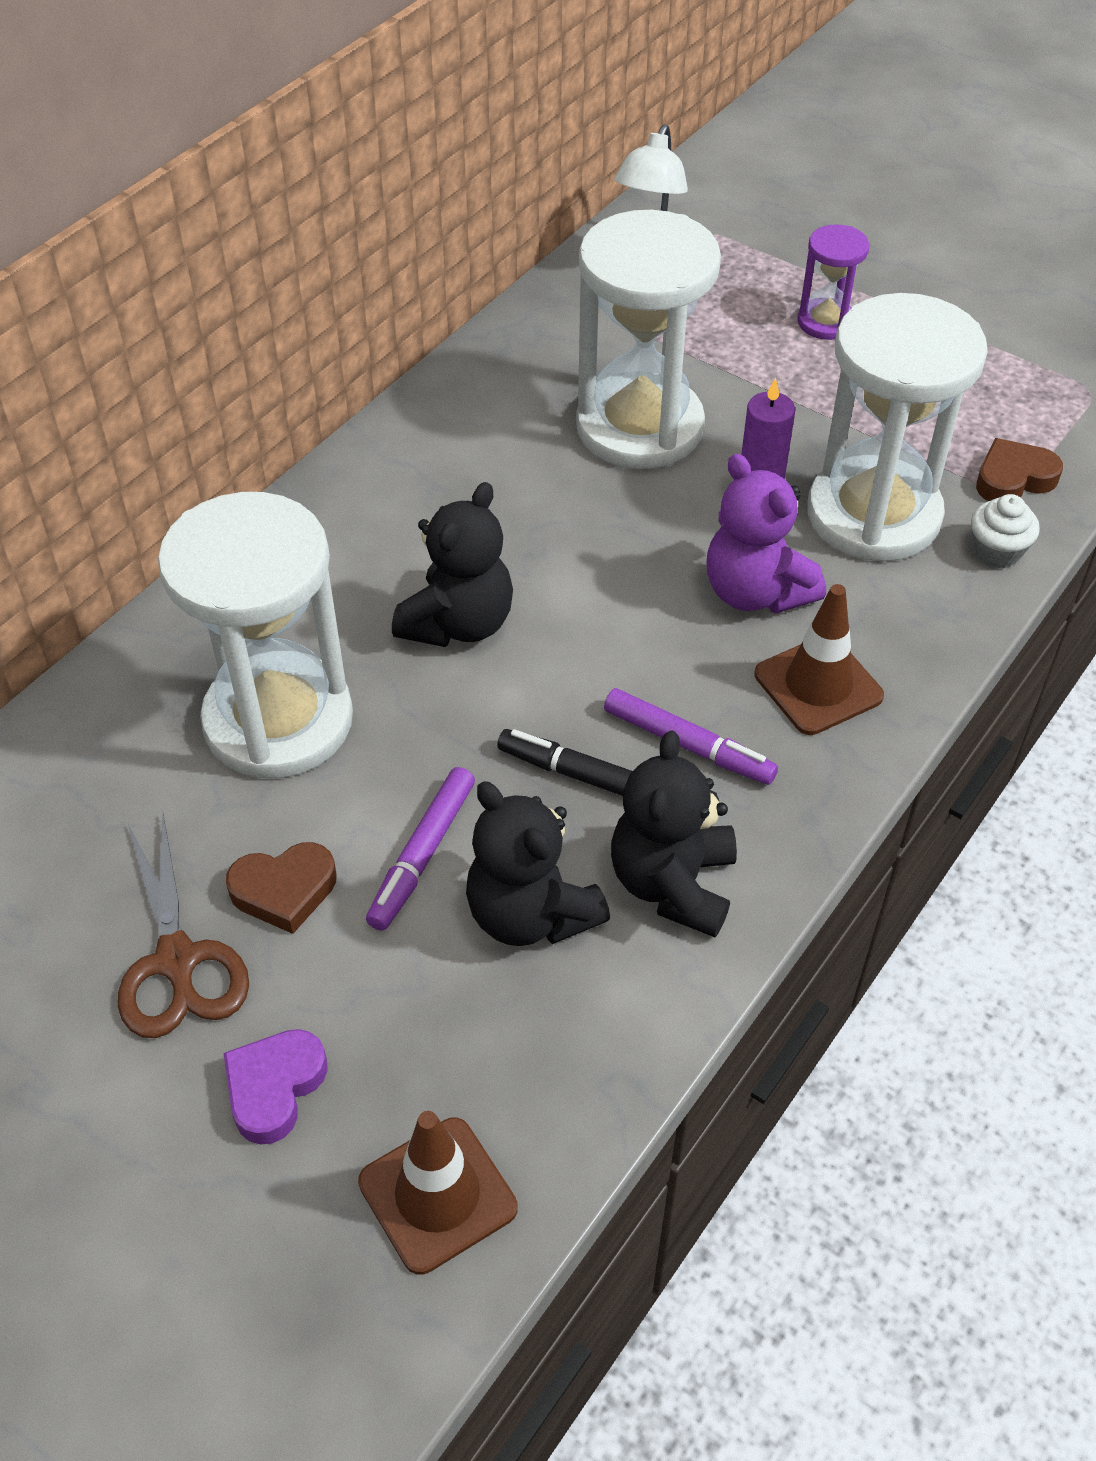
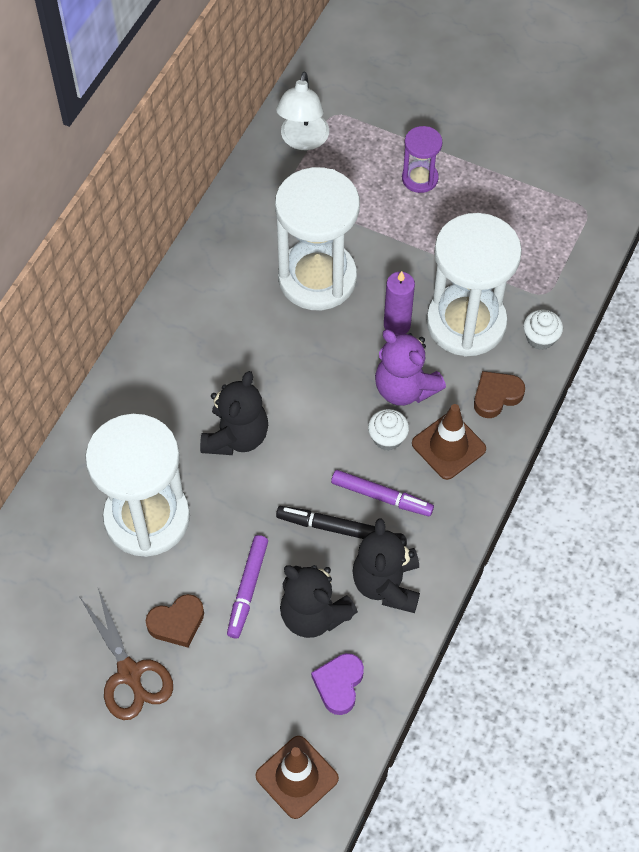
camera: 10 degrees left, 10 degrees up
purple heart [223,1029,328,1145] -> purple heart moved to [311,653,364,715]
brown heart [976,438,1063,501] -> brown heart moved to [474,371,525,418]
none -> white cupcake [368,409,409,451]

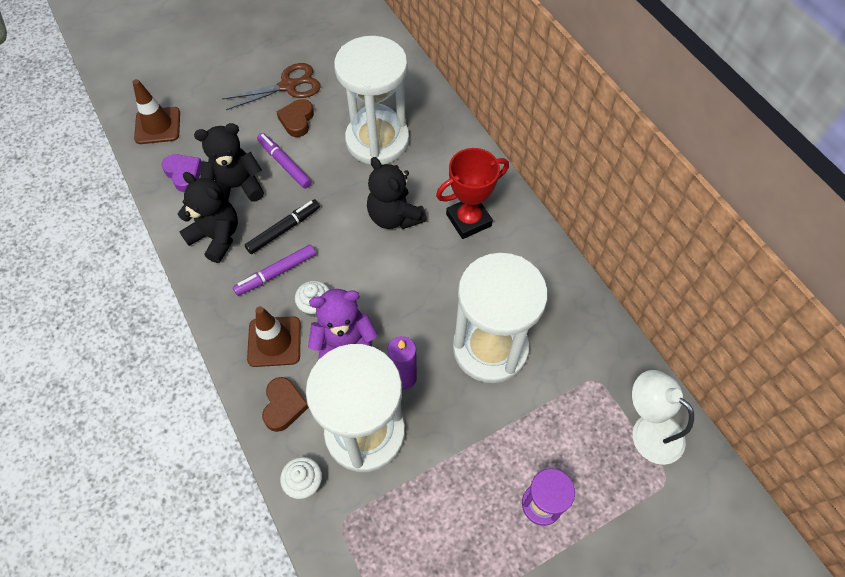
camera: 125 degrees right, 0 degrees up
brown scissors [80,588,173,720] -> brown scissors turned 150 degrees clockwise [222,63,321,110]
none -> red trophy [436,148,509,239]

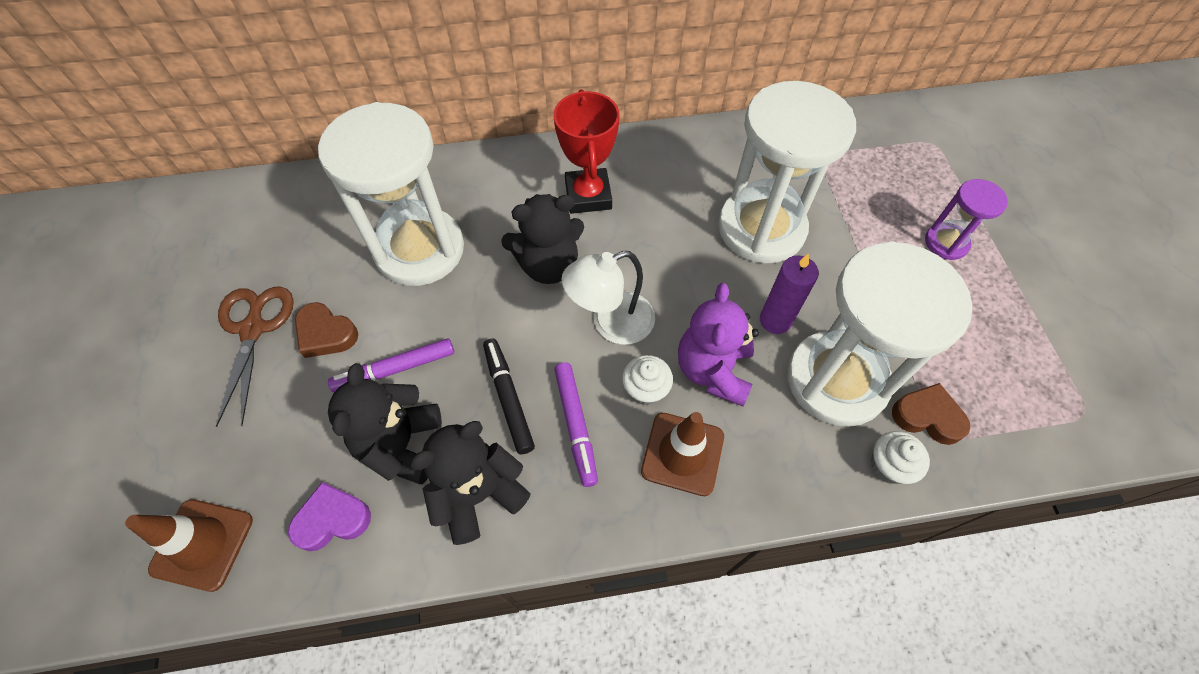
camera: 70 degrees left, 0 degrees up
brown heart [262,377,309,432] -> brown heart moved to [892,383,970,445]
white lamp [632,370,694,465] -> white lamp moved to [562,251,655,345]

